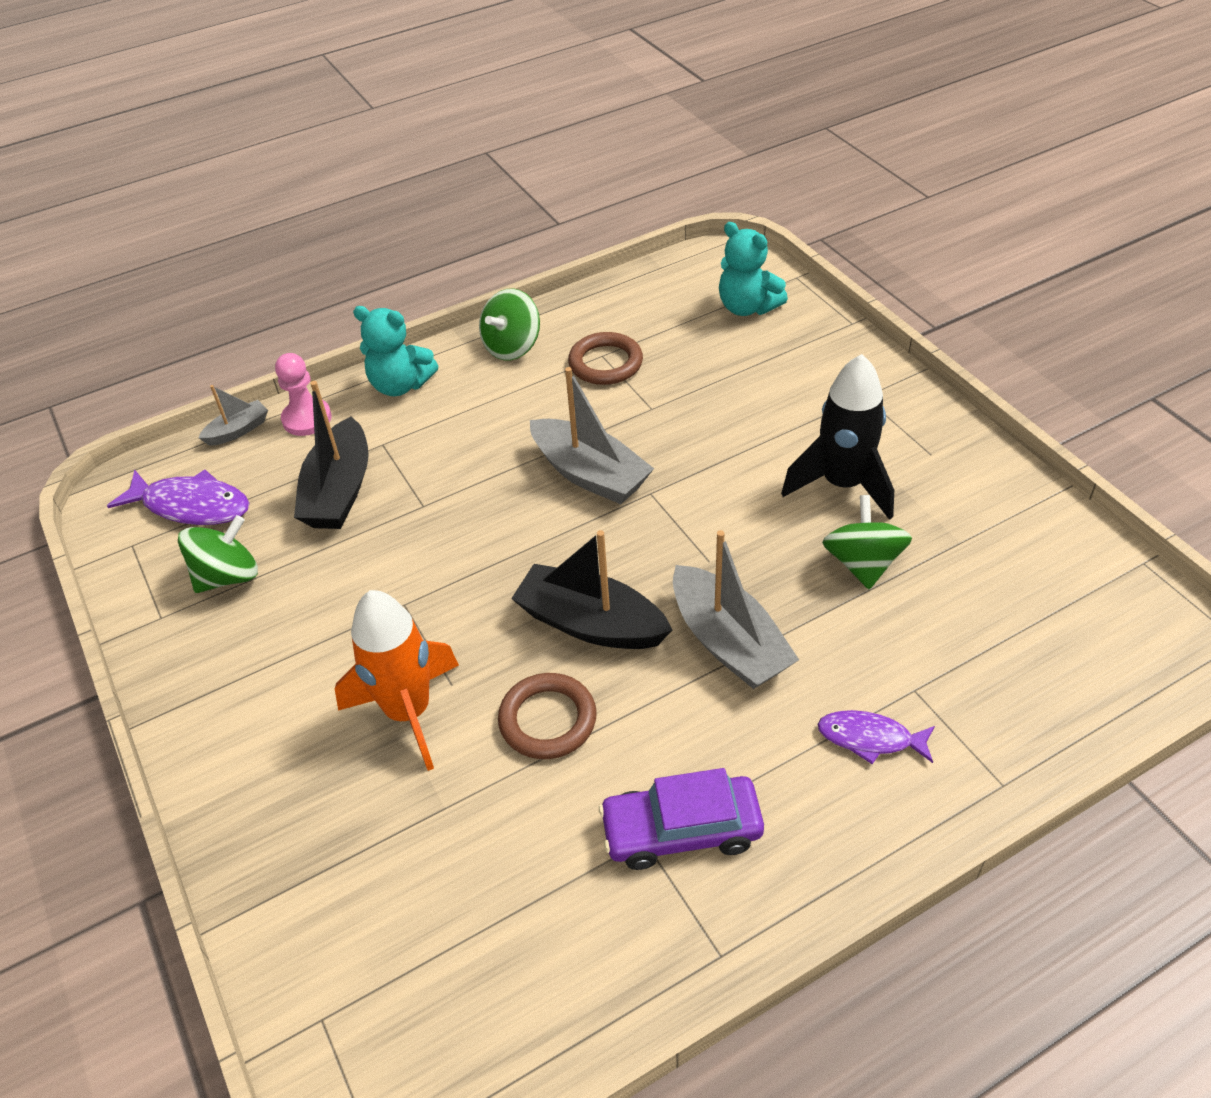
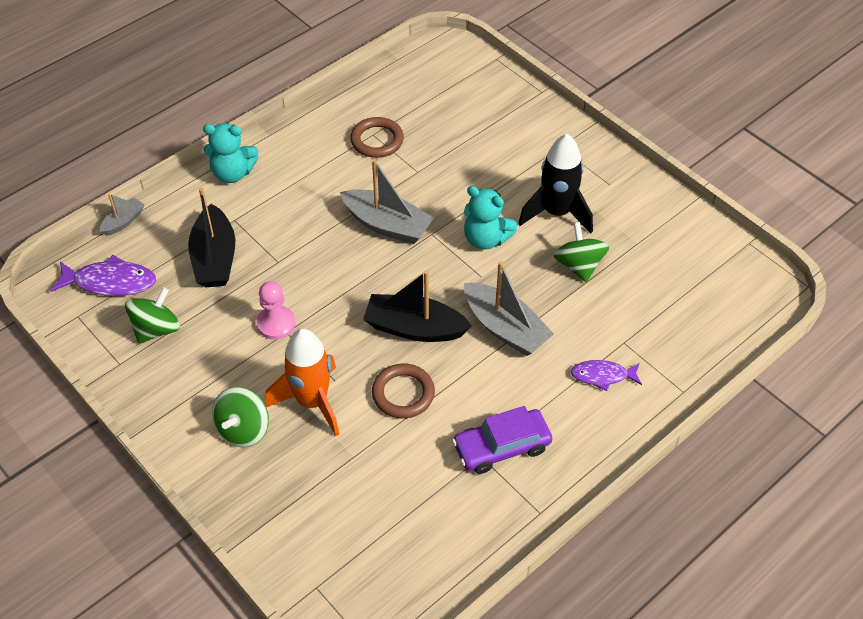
camera: 15 degrees left, 5 degrees up
pink pawn [275,353,332,436] -> pink pawn moved to [256,281,295,340]
green spinning top [479,289,540,360] -> green spinning top moved to [212,387,269,447]
turquoise teddy bear [719,222,788,316] -> turquoise teddy bear moved to [464,186,517,249]

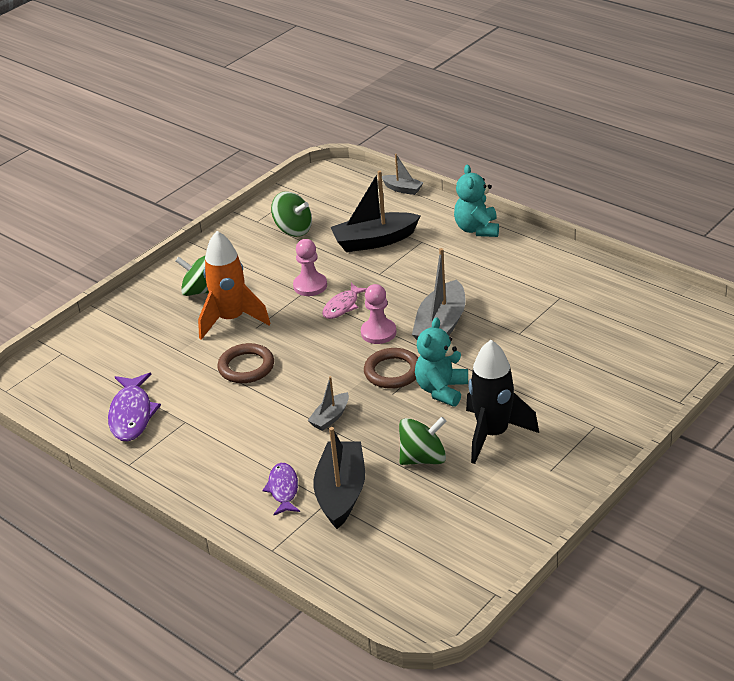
camera: 85 degrees right, 15 degrees down
purple fish [50,255,156,296] -> purple fish moved to [108,373,161,442]
brown ring [350,117,404,158] -> brown ring moved to [364,348,418,389]
black boat [363,271,472,342] -> black boat moved to [313,427,365,529]
purple car [452,406,552,474] -> none
grey boat [464,261,554,356] -> grey boat [307,376,349,431], size x0.53
none -> pink fish [322,283,367,319]
none -> pink pawn [361,284,396,344]

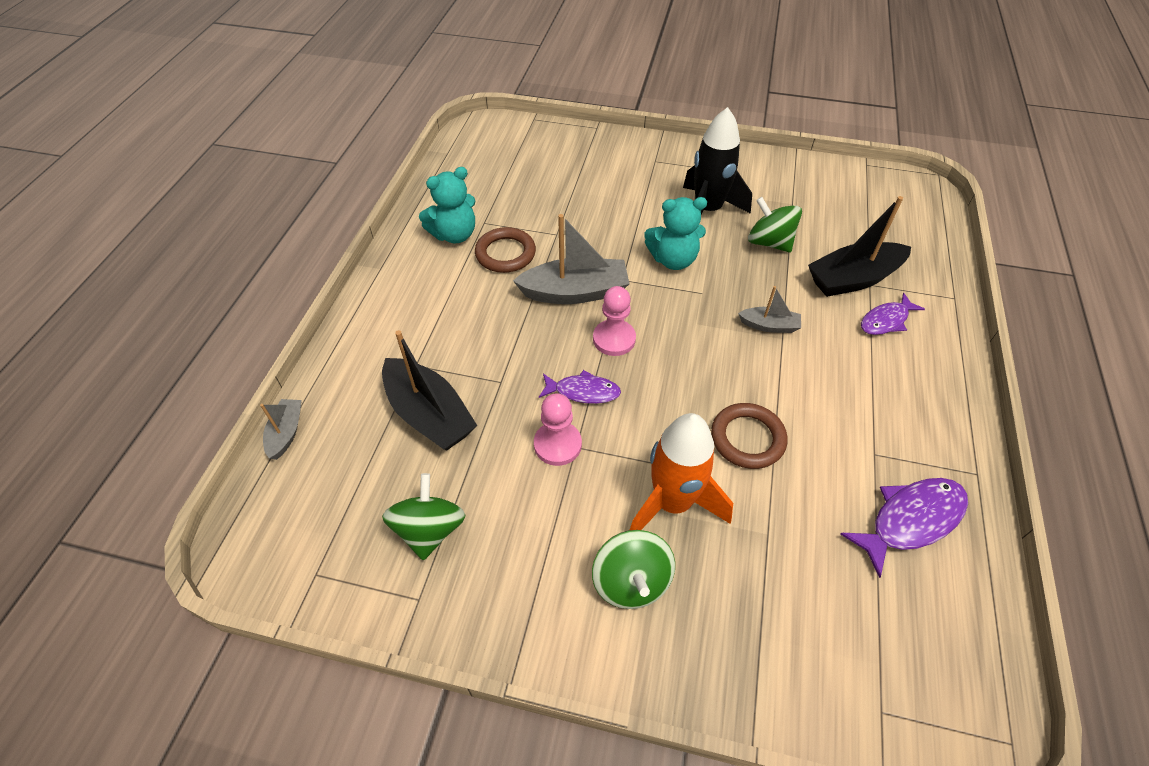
camera: 120 degrees left, 15 degrees up
pink fish [322,283,367,319] -> purple fish [539,370,621,404]
brown ring [364,348,418,389] -> brown ring moved to [475,227,536,273]
turquoise teddy bear [454,165,499,237] -> turquoise teddy bear moved to [419,167,475,243]

